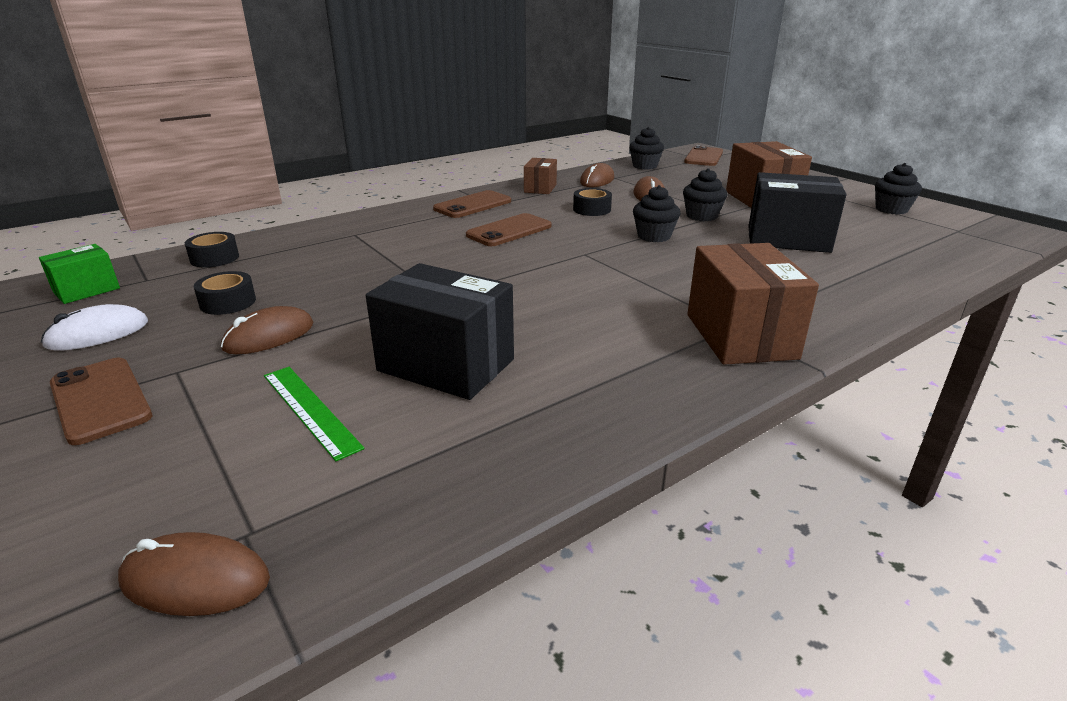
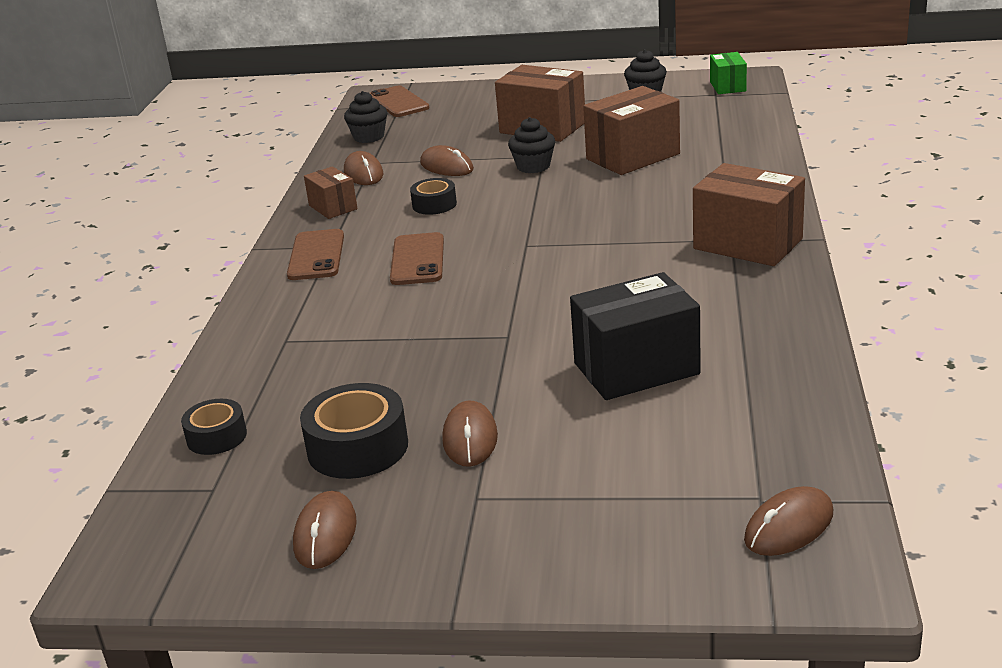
camera: 45 degrees left, 0 degrees up
green box [39,244,120,304] -> green box moved to [710,52,747,94]
white mouse [41,304,148,351] -> brown mouse [293,491,357,569]
brown phone [50,358,152,445] -> none
black tape [194,271,256,315] -> black tape [300,383,408,479], size x1.64
green ruler [264,367,365,461] -> none
black cupcake [633,185,680,242] -> none
black box [748,172,846,253] -> brown box [583,86,680,175]

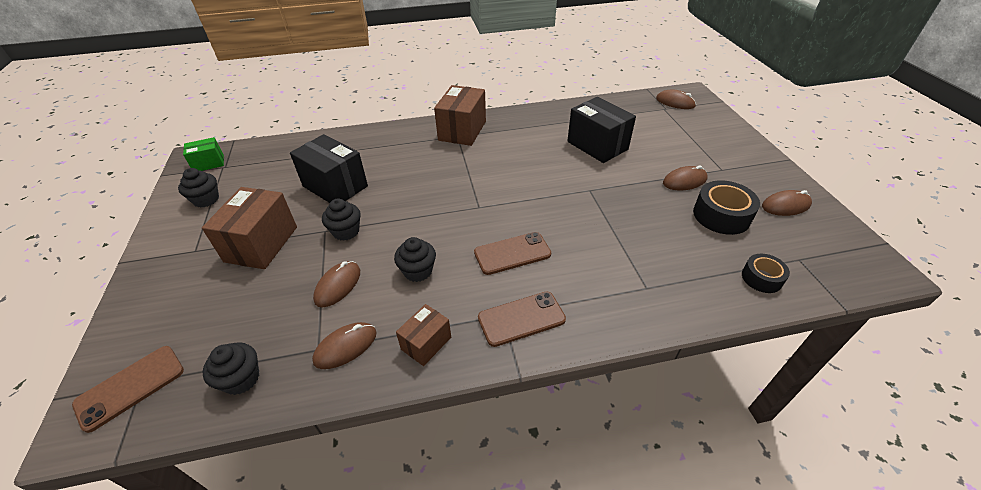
camera: 110 degrees left, 15 degrees up
black tape [410,178,457,215] -> black cupcake [394,237,436,282]
brown box [583,86,680,175] -> black box [290,134,368,203]

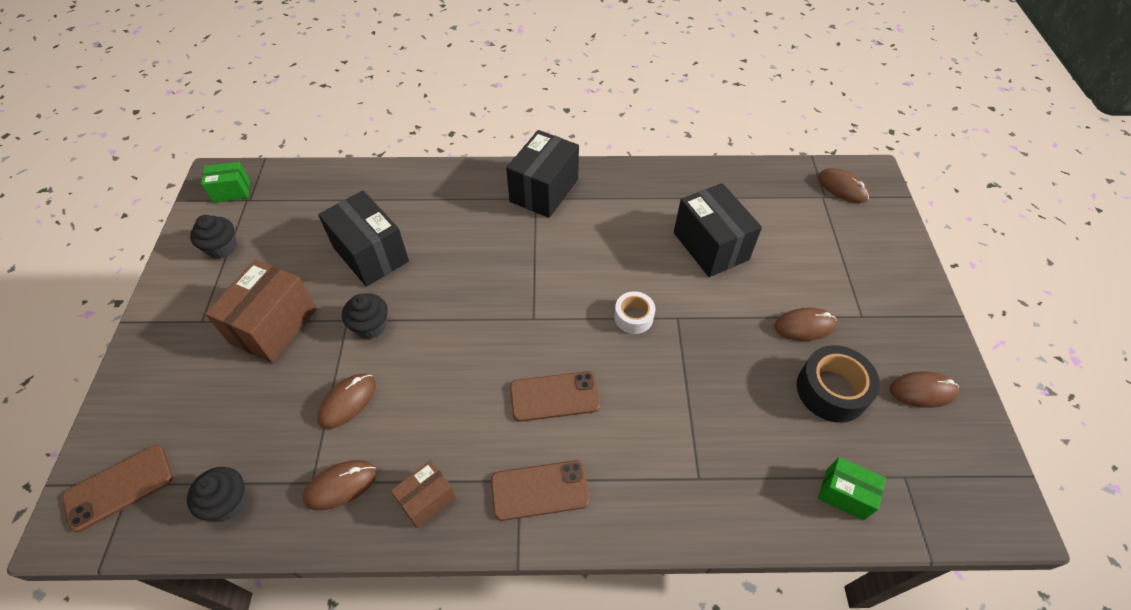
camera: 10 degrees right, 10 degrees up
black cupcake [394,237,436,282] -> none
brown box [434,85,486,146] -> black box [506,130,579,218]
black tape [742,254,790,293] -> green box [818,457,886,520]
none -> white tape [614,291,655,334]

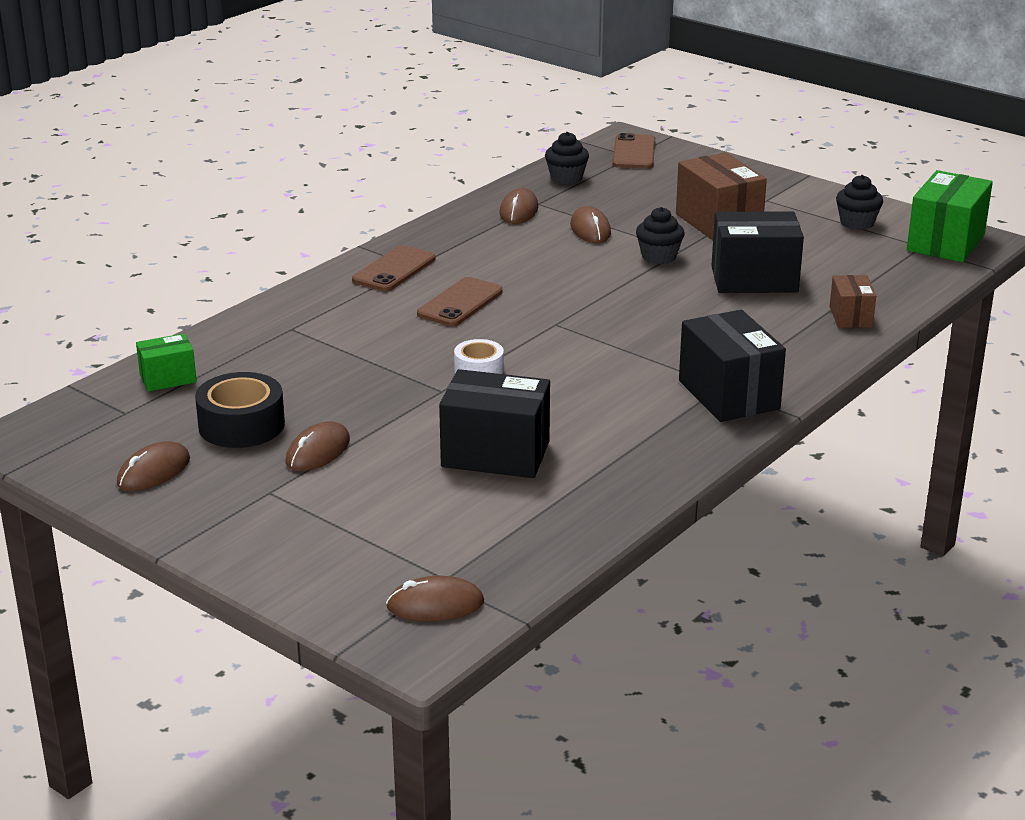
camera: 130 degrees right, 25 degrees down
green box [201,162,250,203] -> green box [907,170,993,262], size x1.80
brown box [391,460,456,529] -> brown box moved to [830,275,876,328]

